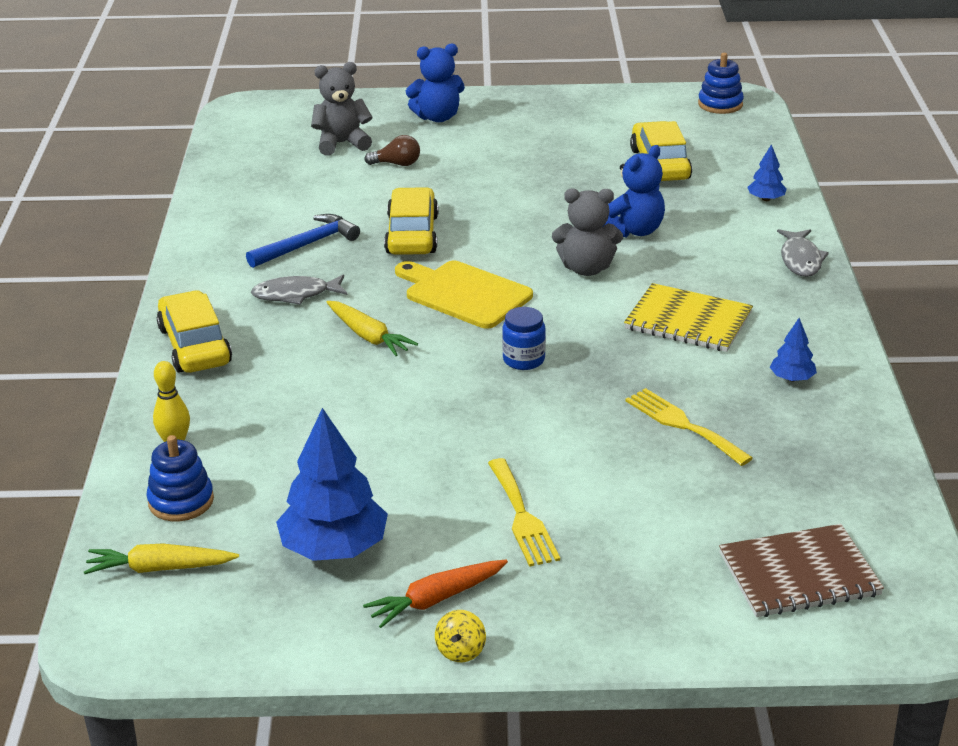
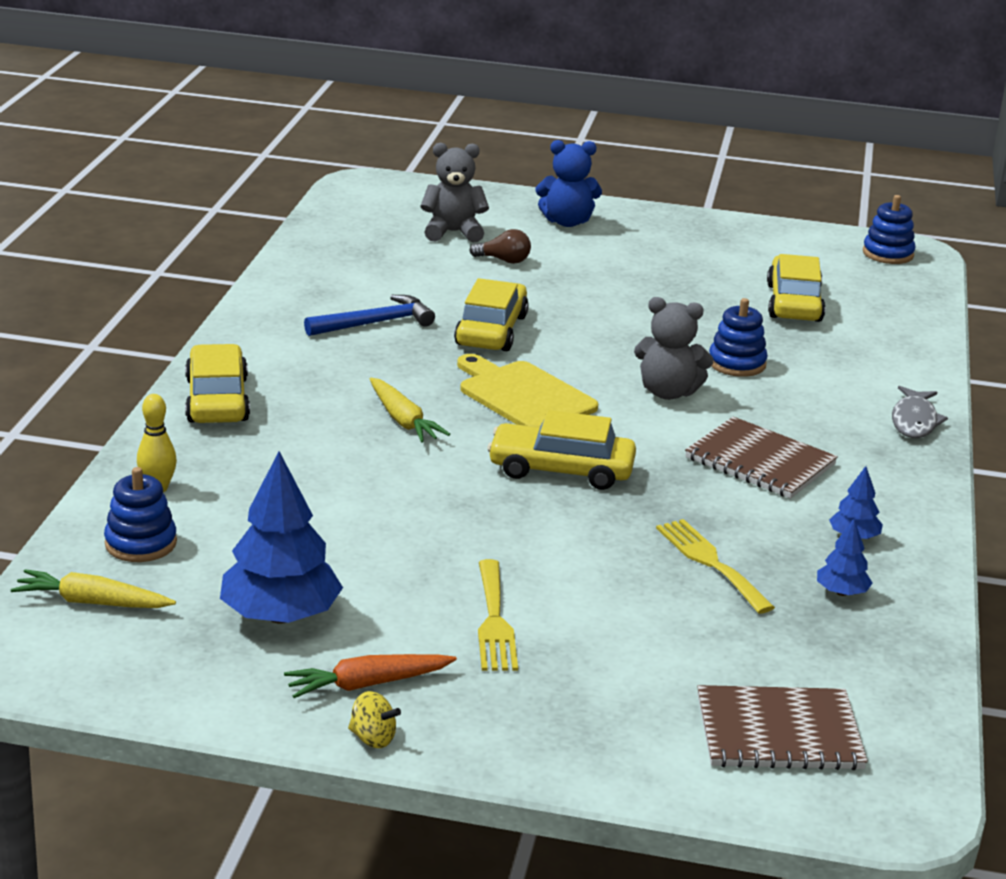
camera: 10 degrees right, 5 degrees down
grey fish [251,275,347,305] -> none
yellow spinning top [435,610,486,662] -> yellow spinning top turned 90 degrees counterclockwise [348,691,401,748]
blue jar [502,307,546,370] -> yellow car [487,410,636,490]
blue teddy bear [605,145,665,238] -> blue stacking toy [709,298,768,377]
yellow notebook [624,283,753,352] -> brown notebook [685,417,838,499]
blue tree [747,144,787,201] -> blue tree moved to [817,519,873,596]

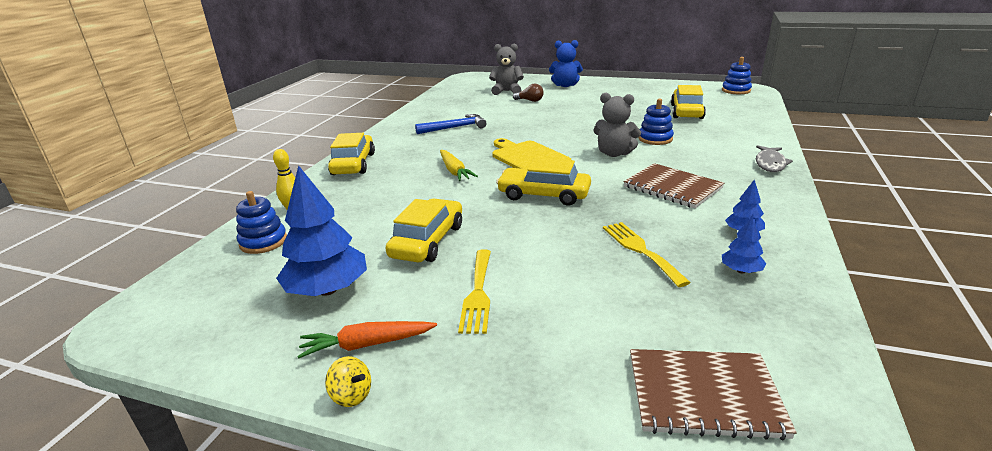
camera: 10 degrees right, 0 degrees up
yellow carrot [11,569,176,608] -> none
yellow car [454,278,529,351] -> yellow car moved to [385,198,462,262]

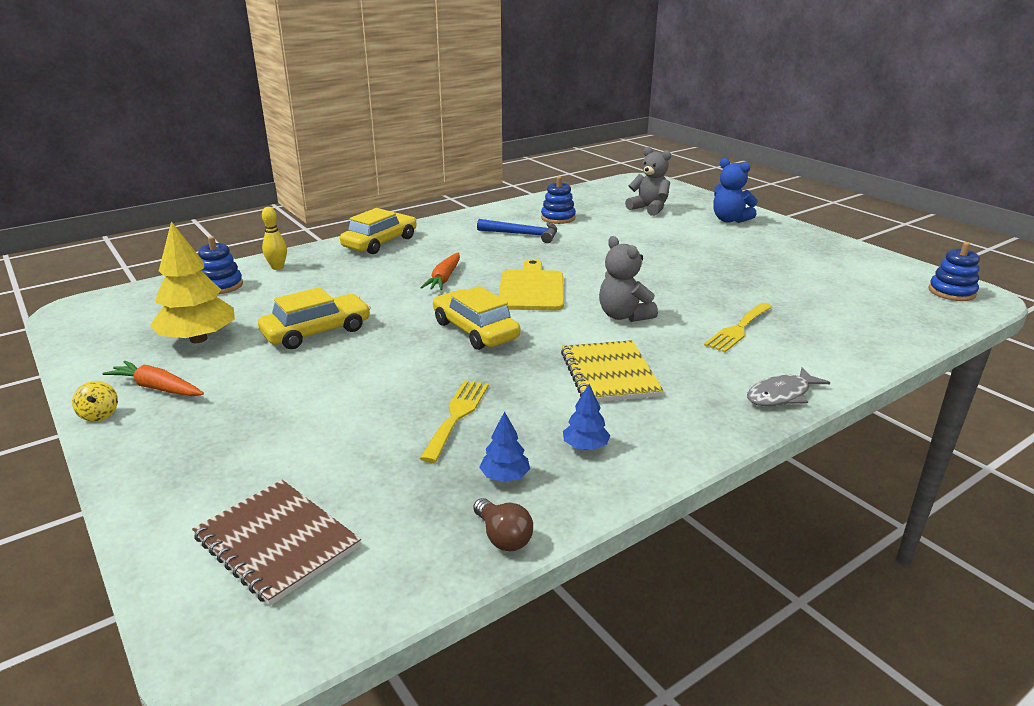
camera: 35 degrees right, 0 degrees up
blue tree [276,165,367,296] -> yellow tree [150,221,235,343]
yellow carrot [440,150,478,181] -> orange carrot [420,253,460,290]
yellow fork [458,249,491,334] -> yellow fork moved to [704,303,772,352]
brown light bulb [513,83,544,102] -> brown light bulb moved to [474,498,533,551]
brown notebook [624,163,724,208] -> yellow notebook [561,340,663,402]
blue stacking toy [638,98,674,145] -> blue stacking toy moved to [541,176,576,224]
yellow car [671,85,706,119] -> none

